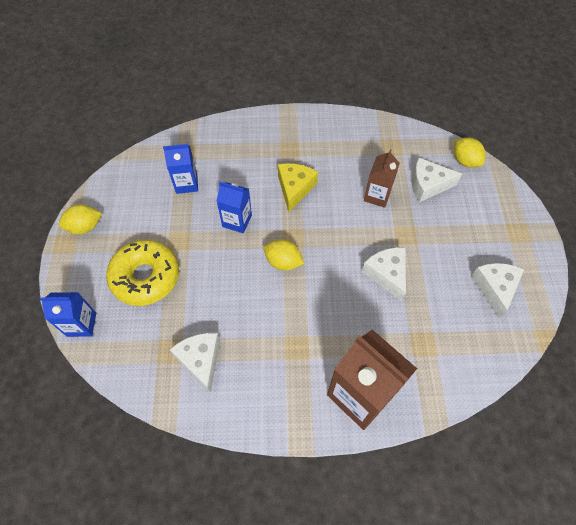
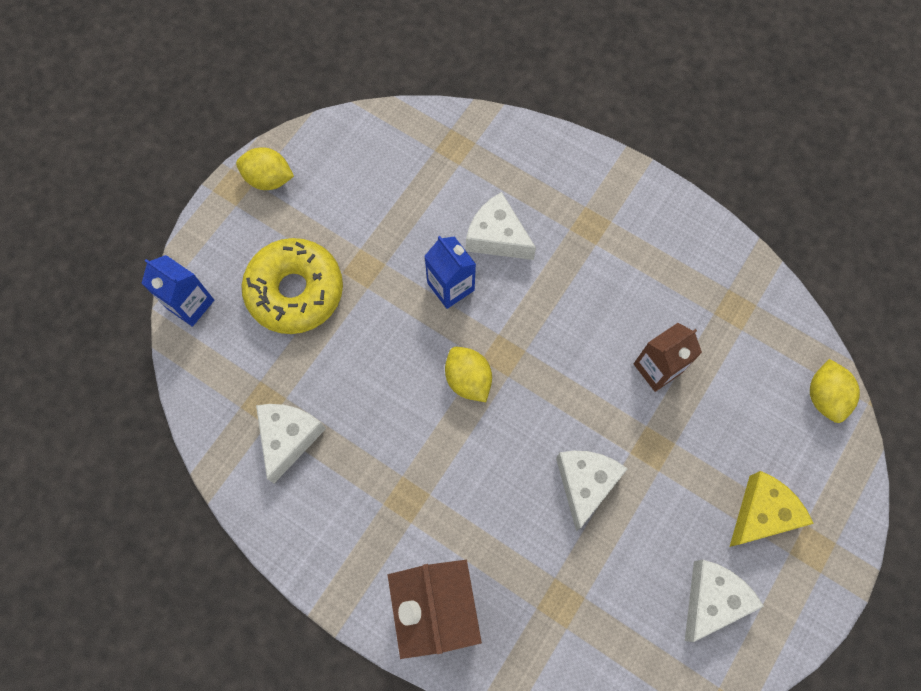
camera: 35 degrees right, 10 degrees up
blue carton [163,144,198,194] -> none
yellow cheese [278,163,318,212] -> yellow cheese moved to [730,471,814,547]
white cheese [412,158,462,202] -> white cheese moved to [466,192,536,260]

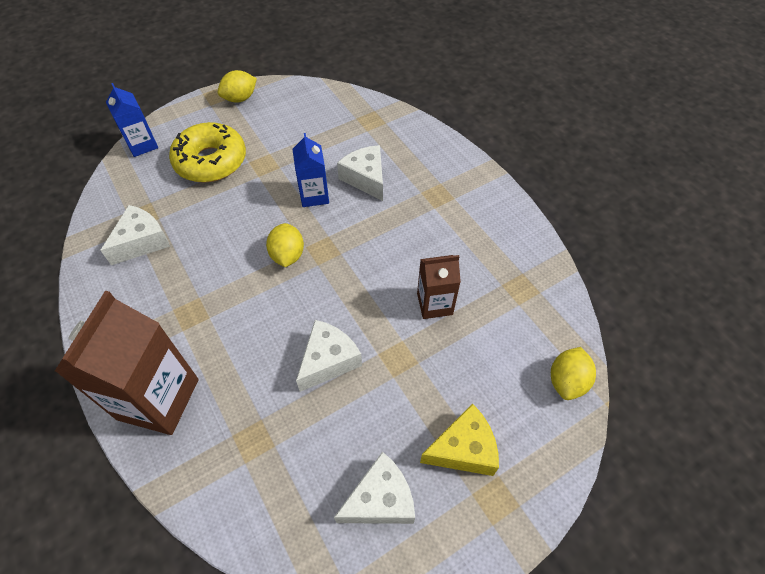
camera: 25 degrees right, 15 degrees down
yellow lemon [236,147,294,190] -> yellow lemon turned 75 degrees counterclockwise [218,70,257,103]

